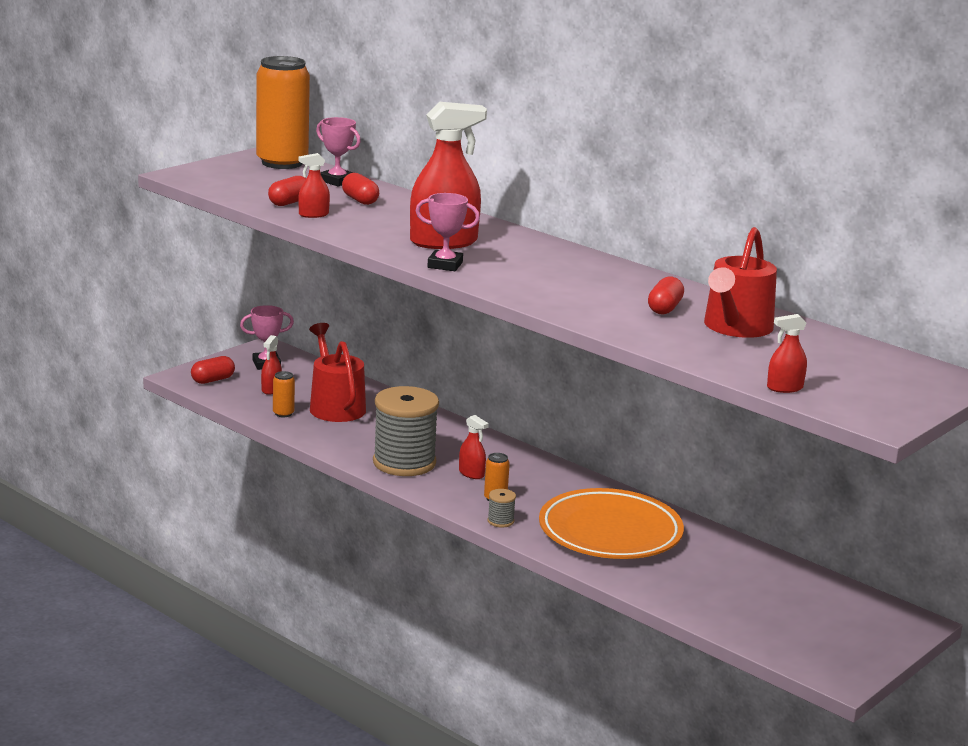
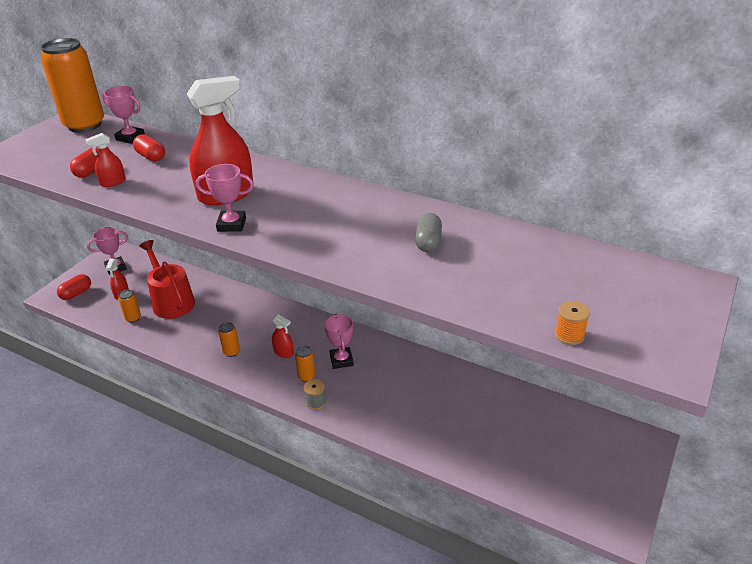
camera: 10 degrees left, 15 degrees up
grey spool [373,386,439,476] -> orange can [218,322,240,357]
orange plate [539,488,684,559] -> none
red capsule [648,276,684,314] -> grey capsule [415,213,442,252]
red watering can [704,227,777,338] -> none
red spray bottle [767,314,807,393] -> orange spool [555,301,590,345]
none -> pink trophy [325,314,354,369]

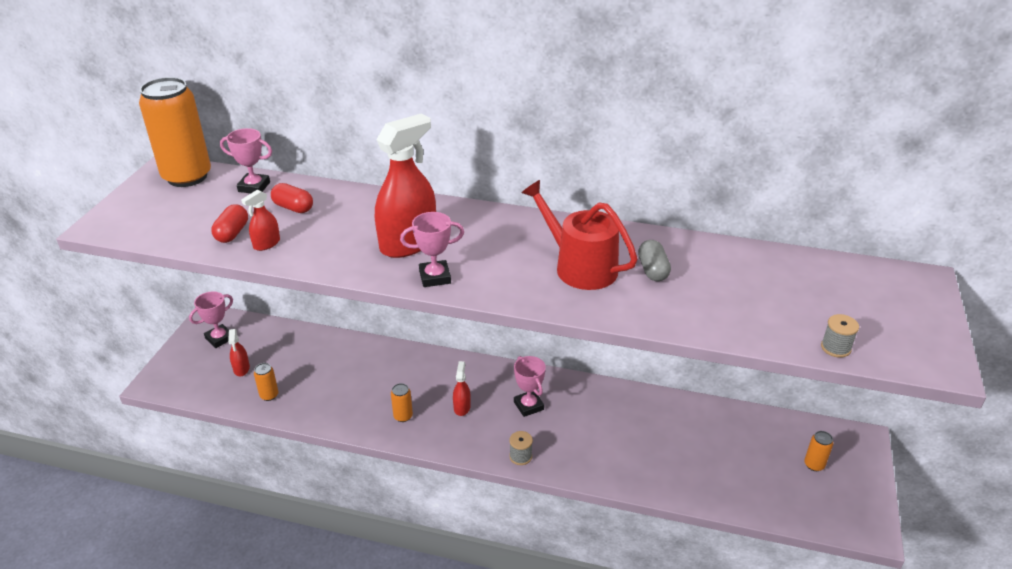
camera: 15 degrees left, 0 degrees up
red capsule [57,274,91,300] -> none
red watering can [139,240,195,319] -> red watering can moved to [522,180,638,290]
red spray bottle [272,314,294,358] -> red spray bottle turned 105 degrees counterclockwise [453,361,471,416]
orange can [295,346,316,382] -> orange can moved to [804,431,833,471]
orange spool [555,301,590,345] -> grey spool [821,314,859,358]

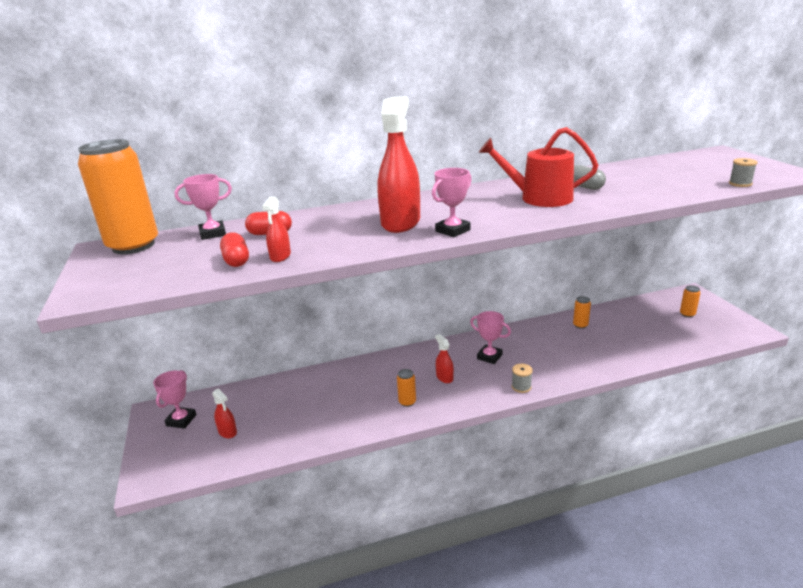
camera: 30 degrees left, 10 degrees down
orange can [254,363,278,401] -> orange can moved to [573,296,591,329]

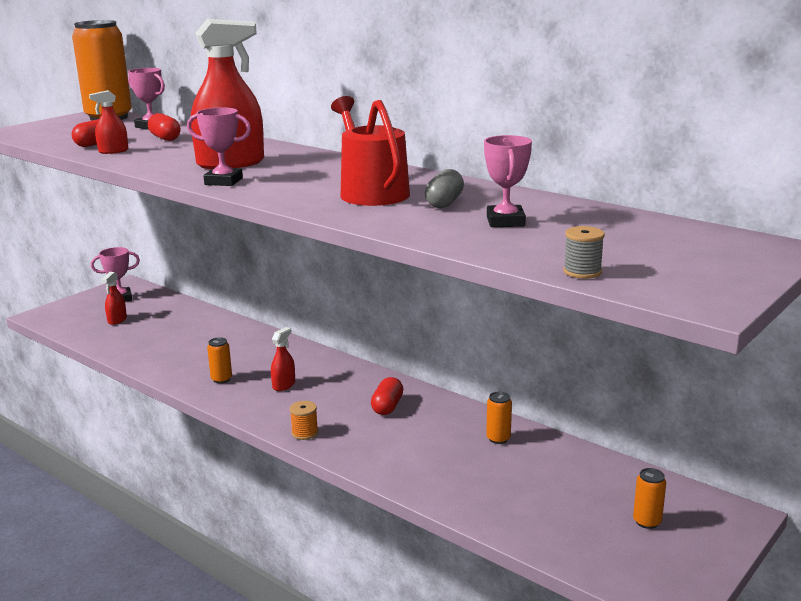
camera: 55 degrees right, 5 degrees down
pink trophy [470,311,511,364] -> pink trophy moved to [484,135,532,227]
grey spool [512,364,533,393] -> orange spool [290,401,318,440]
none -> red capsule [371,377,403,415]

